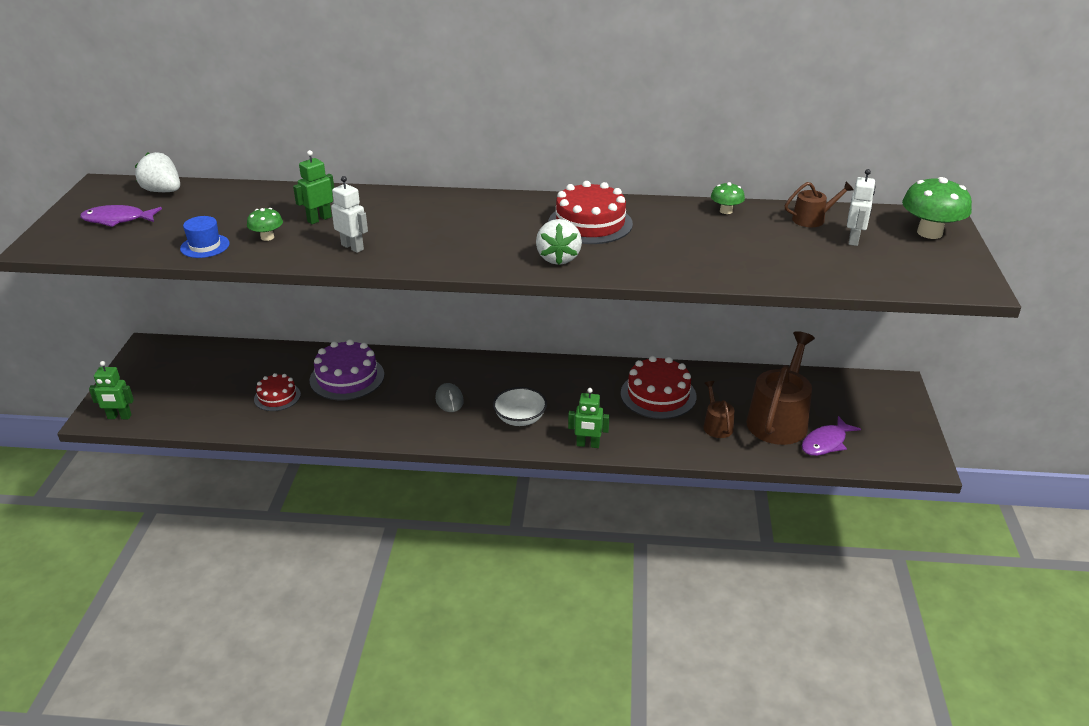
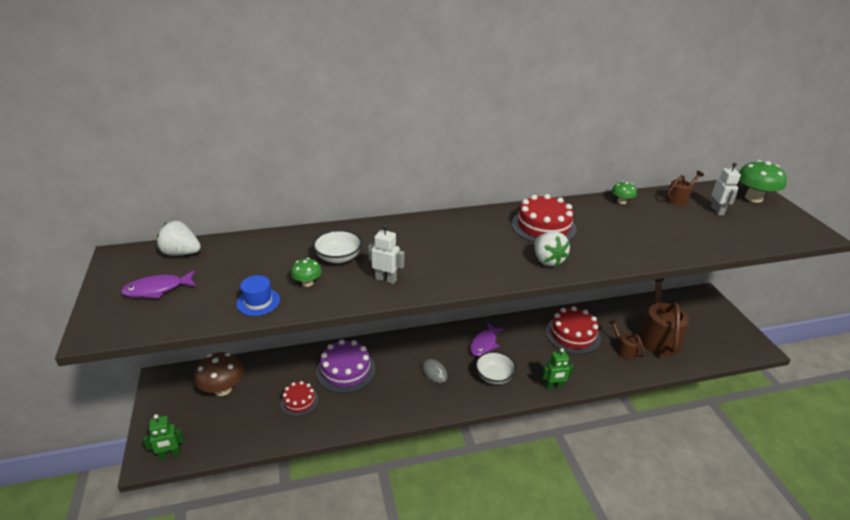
camera: 20 degrees left, 0 degrees up
green robot [293,150,334,224] -> white bowl [313,230,362,264]
purple fish [802,416,861,456] -> purple fish moved to [470,323,504,356]
none -> brown mushroom [194,352,244,396]

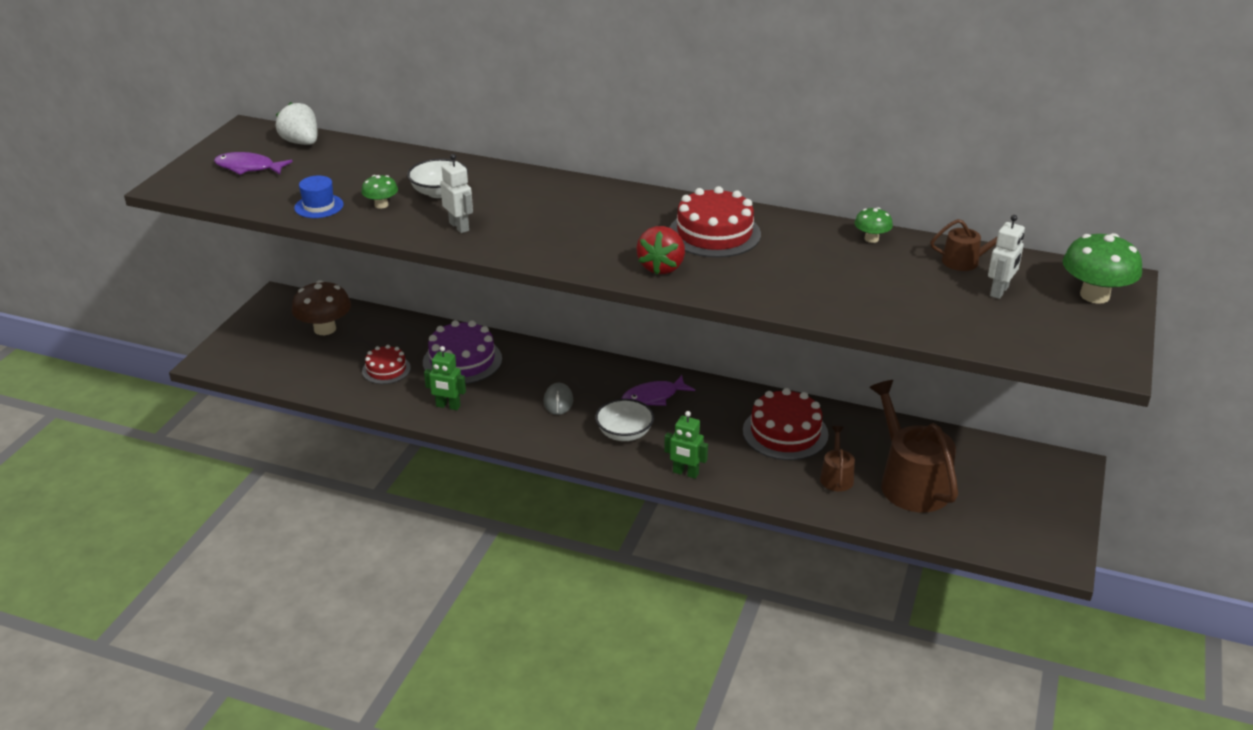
camera: 35 degrees right, 0 degrees up
green robot [143,414,184,460] -> green robot moved to [424,346,466,410]
white strawberry [534,232,570,267] -> red strawberry [636,226,685,275]
brown watering can [638,278,689,356] -> brown watering can turned 60 degrees counterclockwise [869,380,958,512]

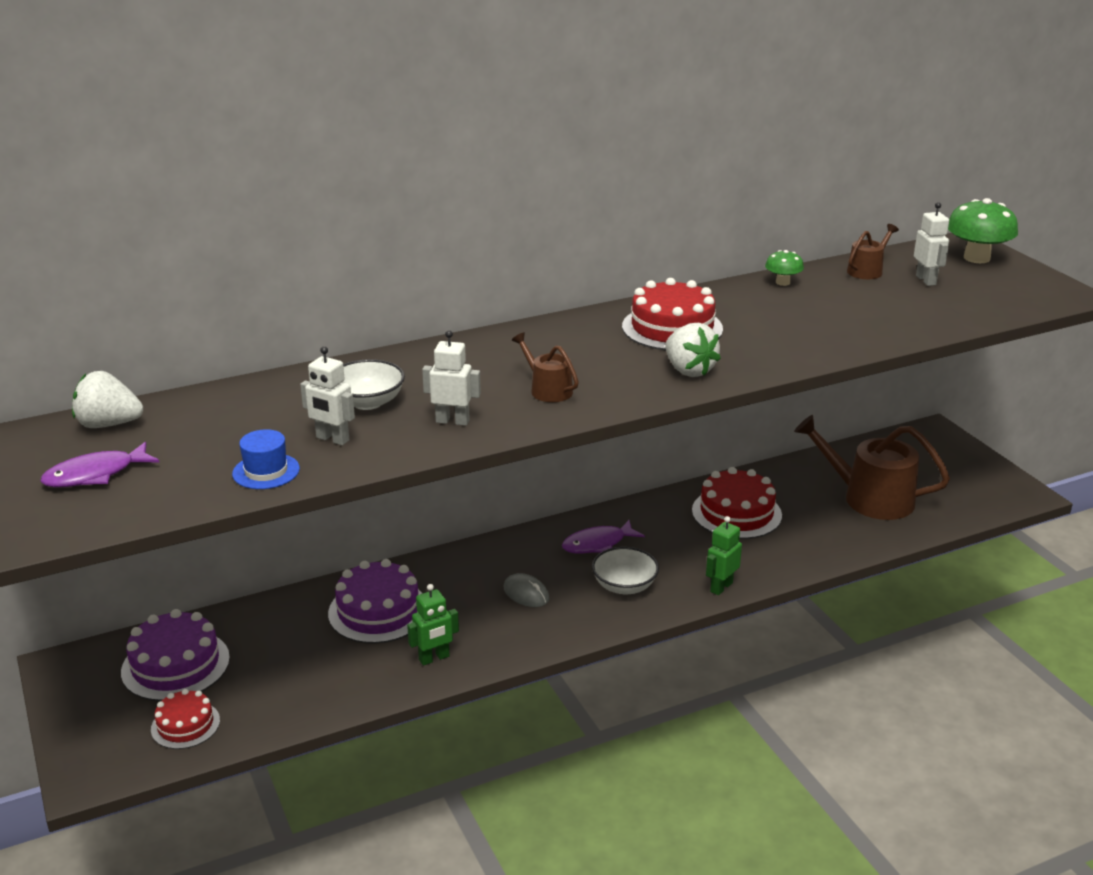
camera: 45 degrees left, 5 degrees down
brown mushroom [292,280,351,335] -> purple cake [121,609,230,701]
green mushroom [361,175,398,209] -> white robot [300,346,355,445]
red cake [362,345,411,384] -> red cake moved to [151,689,220,749]
purple fish [621,375,695,406] -> purple fish turned 45 degrees clockwise [562,520,645,554]
red strawberry [636,226,685,275] -> white strawberry [666,323,721,377]
green robot [664,411,708,479] -> green robot turned 150 degrees clockwise [706,516,742,595]
brown watering can [820,426,855,492] -> brown watering can moved to [512,332,579,402]

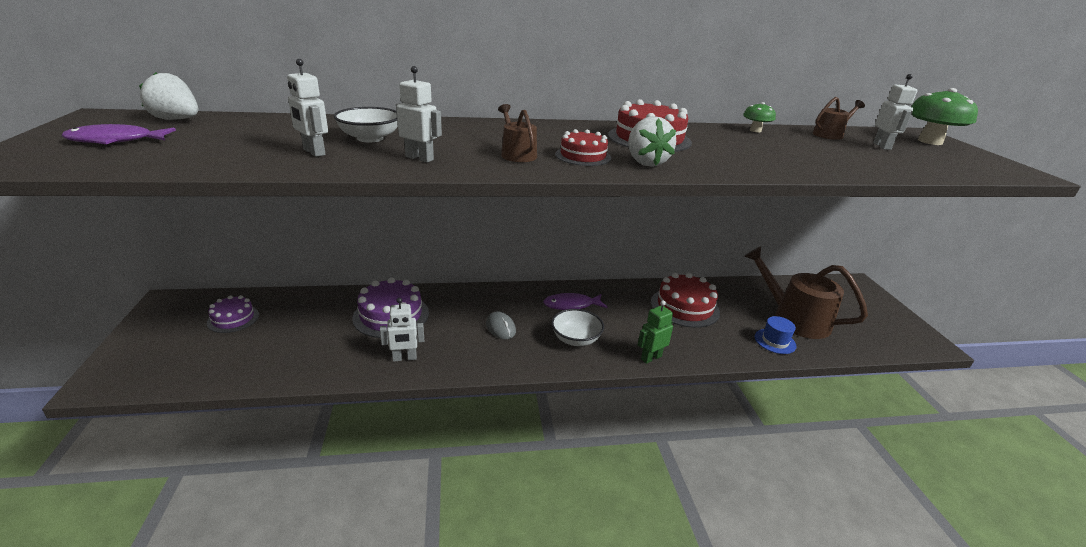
camera: 15 degrees right, 0 degrees up
purple cake [121,609,230,701] -> purple cake [207,295,259,333], size x0.60
red cake [151,689,220,749] -> red cake moved to [555,129,611,166]
blue hat [232,429,300,489] -> blue hat moved to [755,316,797,354]
green robot [407,584,459,666] -> white robot [380,298,424,362]

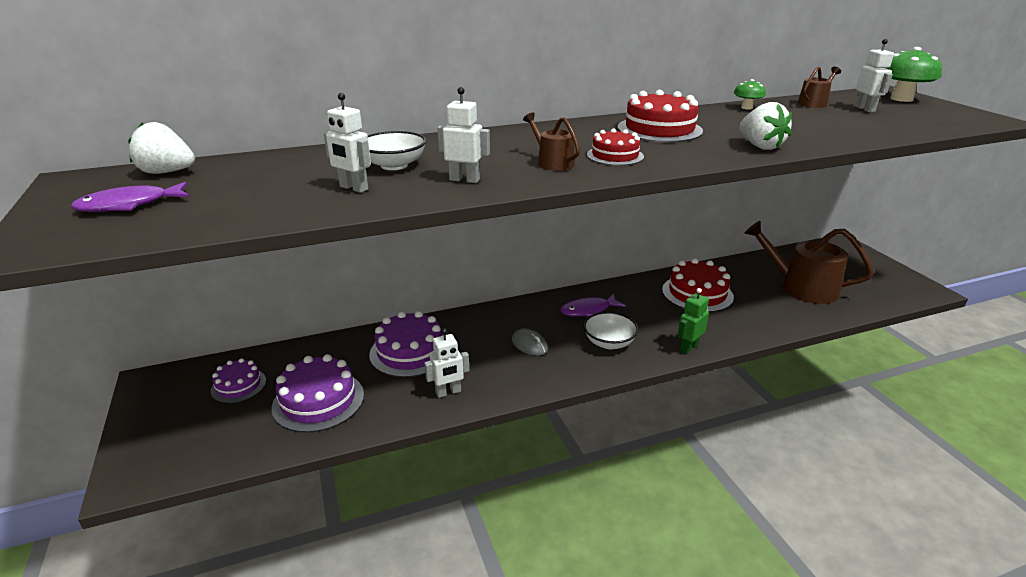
camera: 10 degrees left, 0 degrees up
white strawberry [628,116,676,167] -> white strawberry moved to [739,102,792,150]
blue hat [755,316,797,354] -> none
none -> purple cake [272,354,364,433]

